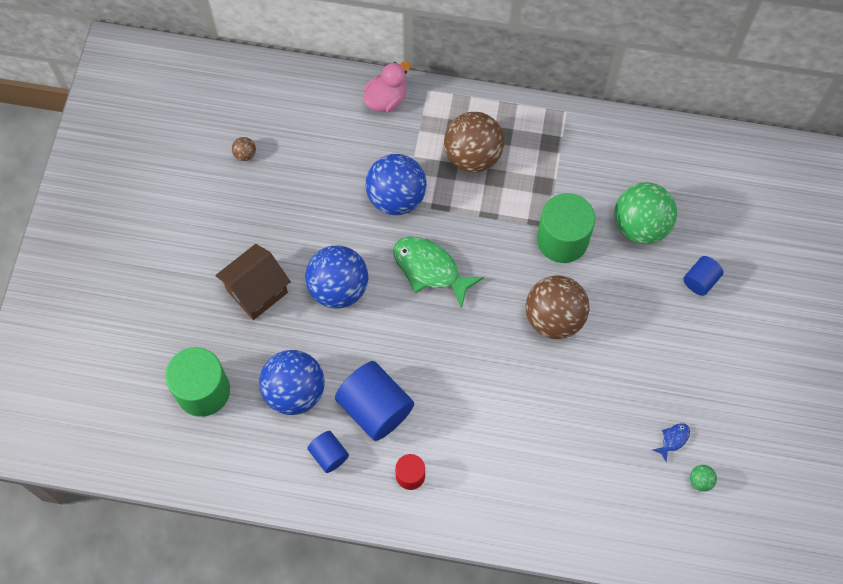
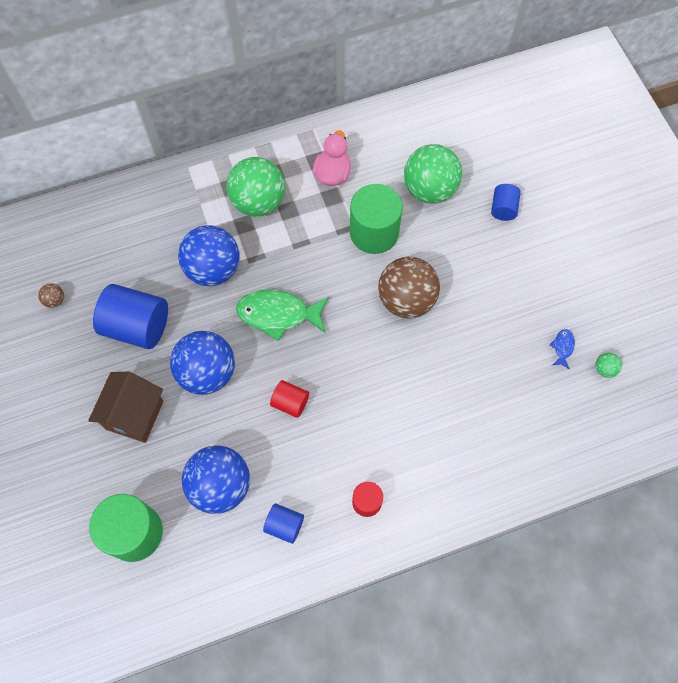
camera: 30 degrees left, 0 degrees up
blue cylinder [335,361,414,441] -> blue cylinder moved to [93,284,168,349]
pink duck [363,62,410,112] -> pink duck moved to [313,130,351,186]
brown ball [444,112,504,172] -> green ball [226,157,285,216]
none -> red cylinder [270,380,309,418]

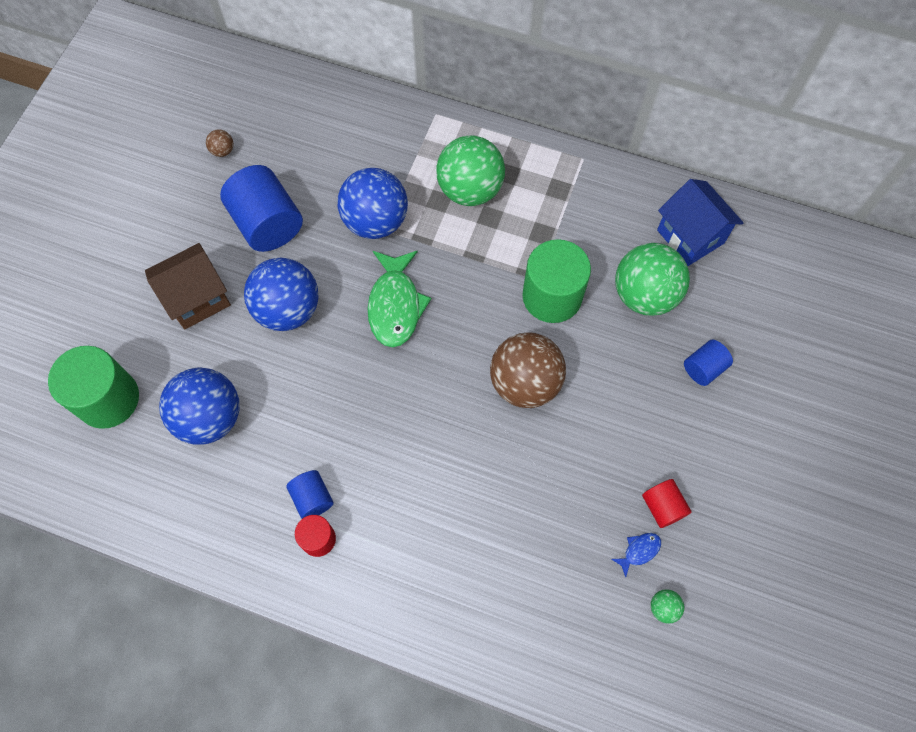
camera: 40 degrees right, 0 degrees up
green fish [236,290,329,341] -> green fish turned 135 degrees counterclockwise [367,251,431,347]
blue cylinder [263,503,304,544] -> blue cylinder moved to [286,470,333,519]
red cylinder [270,380,309,418] -> red cylinder moved to [642,479,691,528]
pink duck [313,130,351,186] -> none
none -> blue house [657,179,743,266]

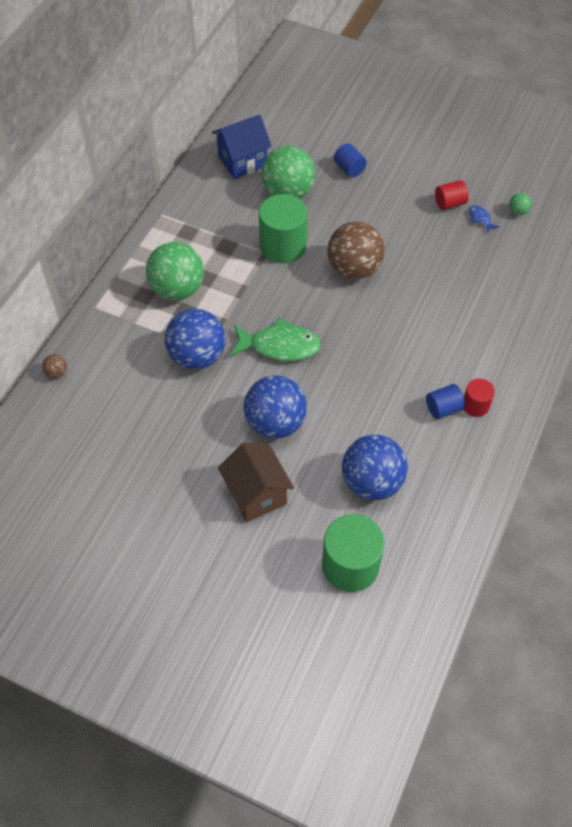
camera: 85 degrees left, 10 degrees down
brown ball [206,129,233,157] -> brown ball moved to [42,354,67,379]
blue cylinder [220,165,303,252] -> none

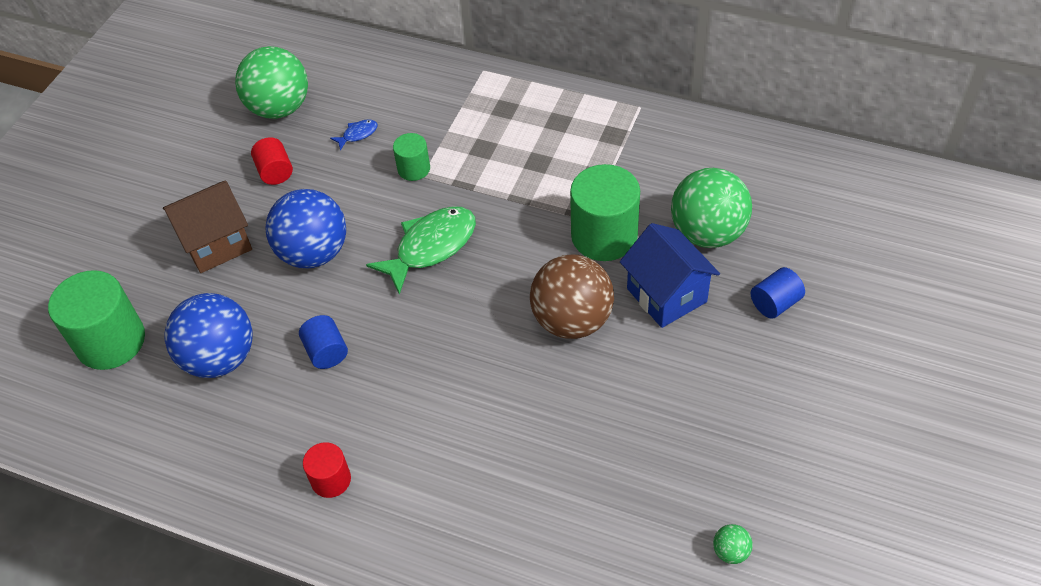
camera: 90 degrees right, 5 degrees down
brown ball [42,354,67,379] -> none
green ball [146,242,204,300] -> green ball moved to [235,46,308,119]
blue ball [165,309,225,370] -> green cylinder [393,133,430,181]
blue house [212,115,272,179] -> blue house moved to [620,223,720,328]
green fish [230,318,321,361] -> green fish turned 135 degrees counterclockwise [366,206,476,295]
blue cylinder [426,384,465,419] -> blue cylinder moved to [299,315,348,369]
red cylinder [435,180,469,210] -> red cylinder moved to [251,137,293,185]
blue fish [469,205,499,233] -> blue fish moved to [330,119,378,150]

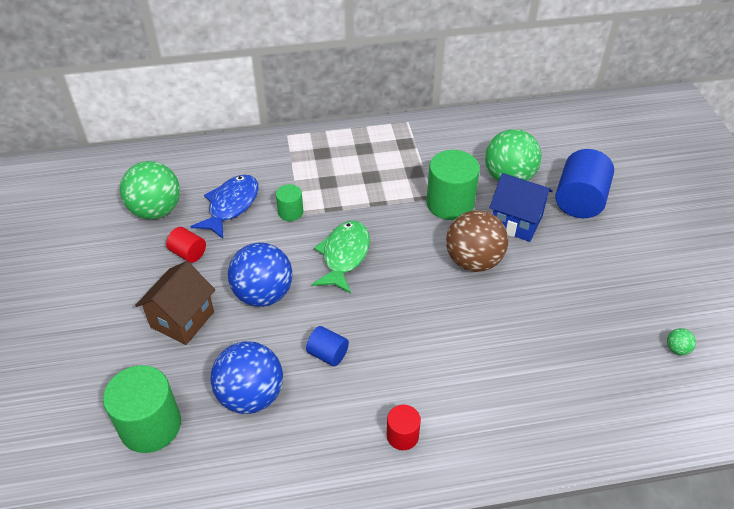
camera: 35 degrees left, 5 degrees down
blue fish [330,119,378,150] -> blue fish [190,175,259,239], size x2.24
blue cylinder [751,267,805,319] -> blue cylinder [555,149,614,218], size x1.90

